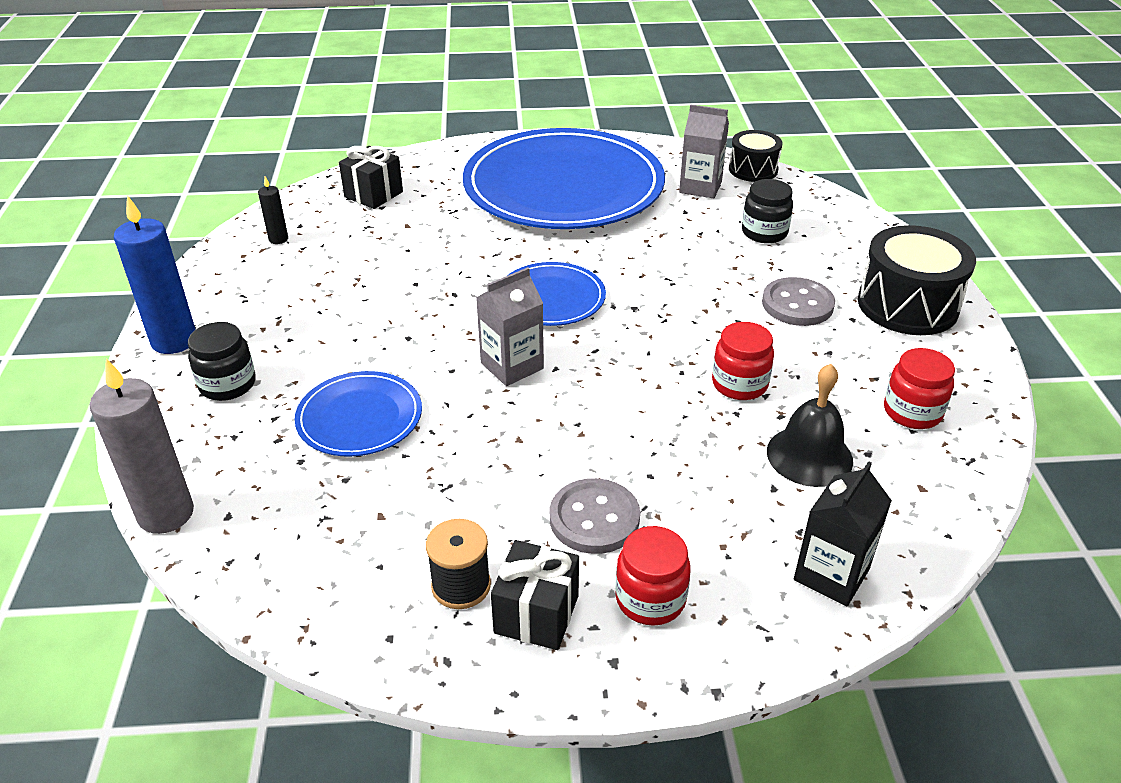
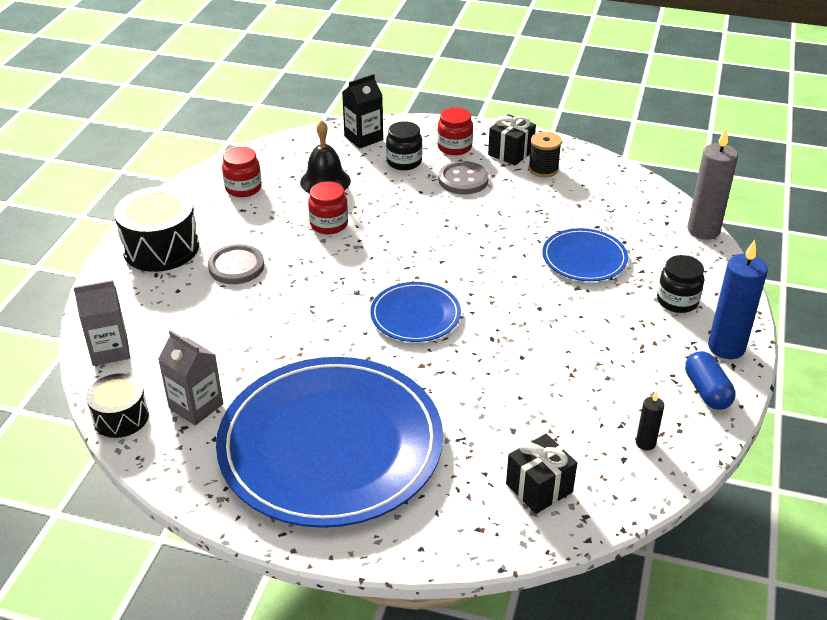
camera: 160 degrees left, 0 degrees up
grey carton [476,267,544,386] -> grey carton moved to [73,280,130,366]
black jar [742,179,793,243] -> black jar moved to [386,121,422,170]
none -> blue capsule [685,351,736,410]

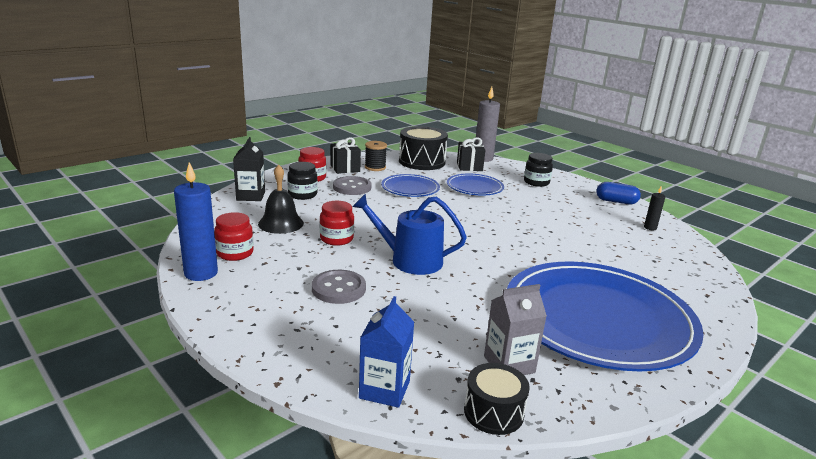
camera: 60 degrees left, 15 degrees down
grey carton [73,280,130,366] -> blue carton [359,296,414,408]
black drum [114,187,199,272] -> black drum moved to [399,126,448,170]
blue plate [370,282,461,342] -> blue plate moved to [381,174,440,197]
black gift [506,434,577,514] -> black gift moved to [457,137,485,171]
blue candle [708,240,768,359] -> blue candle moved to [174,162,218,281]
none -> blue watering can [352,194,467,275]

